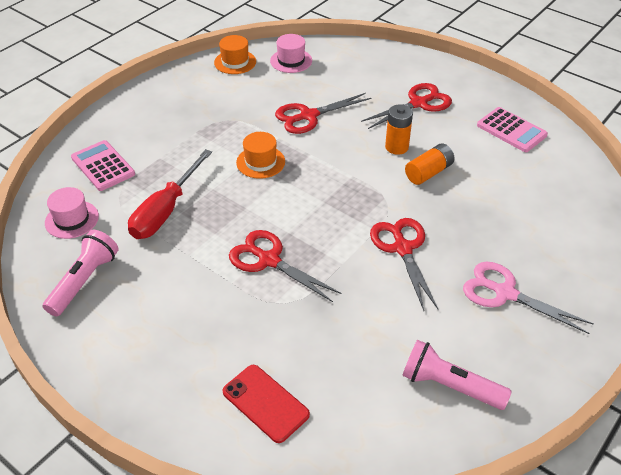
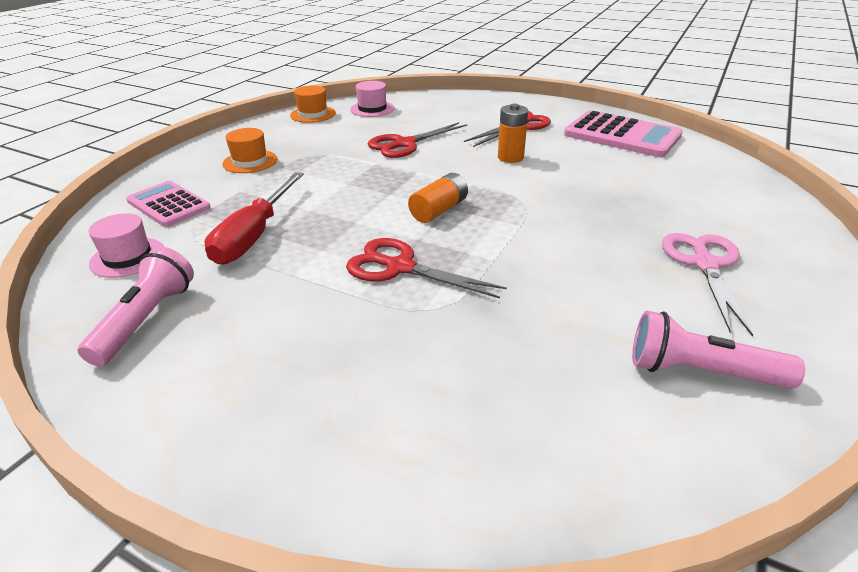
camera: 10 degrees left, 10 degrees down
red phone [222,365,310,443] -> none
orange hat [236,132,285,179] -> orange hat moved to [222,128,277,173]
red scissors [370,218,438,310] -> none
orange battery [405,143,455,185] -> orange battery moved to [408,173,468,223]
pink scissors [463,262,594,334] -> pink scissors turned 75 degrees clockwise [662,233,753,336]
pink calculator [477,107,548,152] -> pink calculator [564,110,683,157], size x1.56

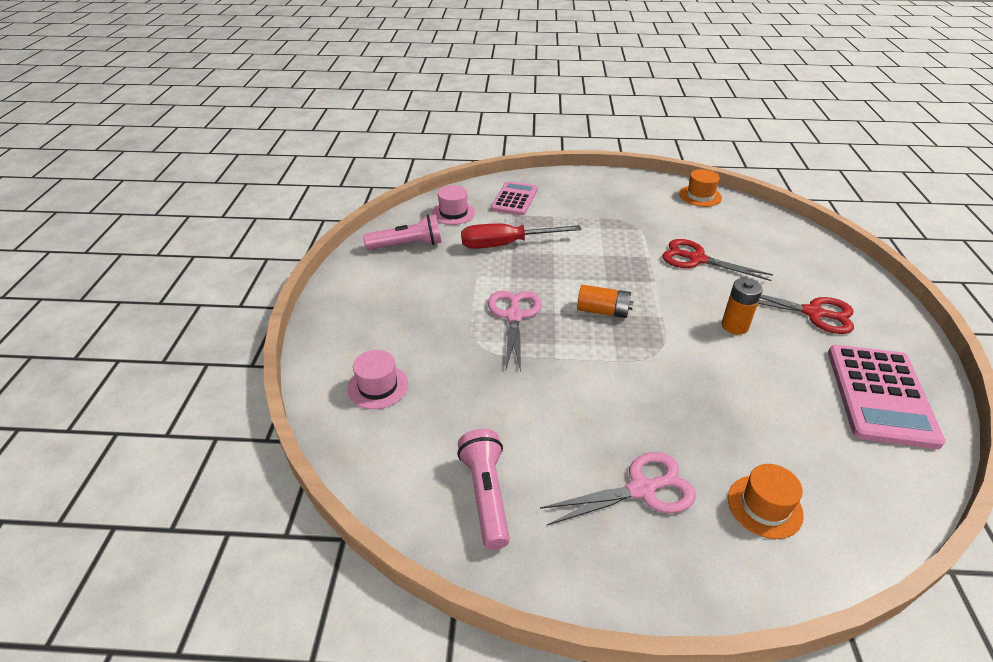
camera: 65 degrees right, 5 degrees up
orange hat [222,128,277,173] -> orange hat moved to [728,464,804,539]
red scissors [346,238,507,298] -> pink scissors [488,291,541,372]
pink hat [350,81,395,117] -> pink hat moved to [347,350,408,409]

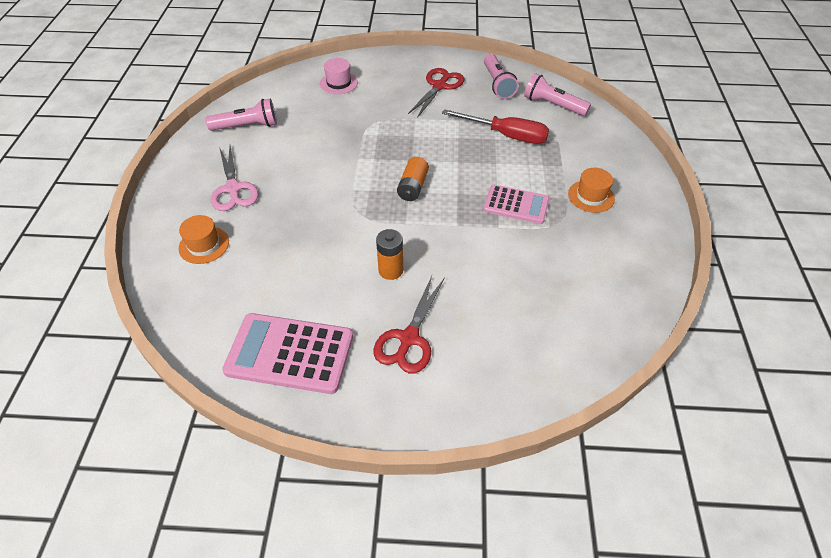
camera: 90 degrees right, 10 degrees up
pink hat [432,185,475,225] -> pink flashlight [524,73,591,116]
red screwdriver [461,224,582,249] -> red screwdriver turned 120 degrees clockwise [442,109,549,144]
pink scissors [488,291,541,372] -> none
pink calculator [491,181,538,215] -> pink calculator moved to [483,184,550,224]
red scissors [662,239,774,281] -> red scissors moved to [408,68,464,118]
orange hat [679,169,722,207] -> orange hat moved to [568,168,615,213]

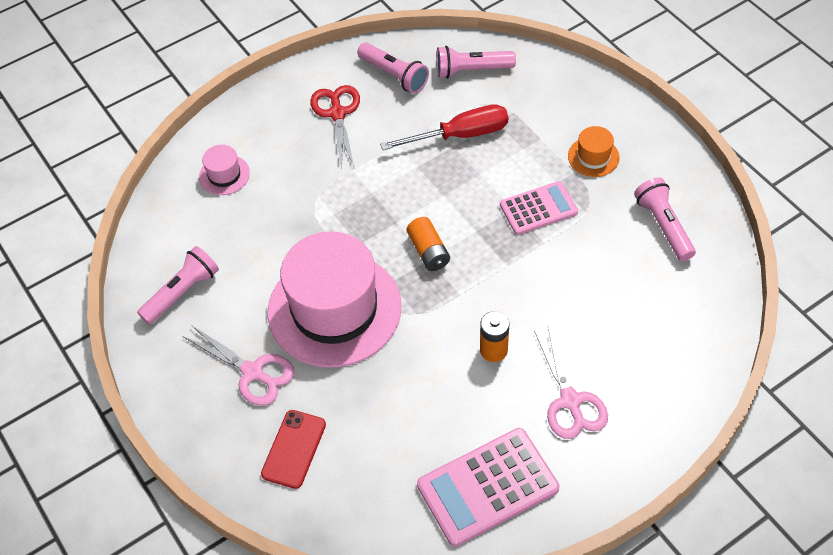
camera: 35 degrees left, 5 degrees up
orange hat [179,215,229,264] -> red phone [261,410,326,489]
red scissors [374,276,444,373] -> pink scissors [534,327,608,439]
none -> pink hat [268,231,402,368]
none -> pink flashlight [634,177,696,261]

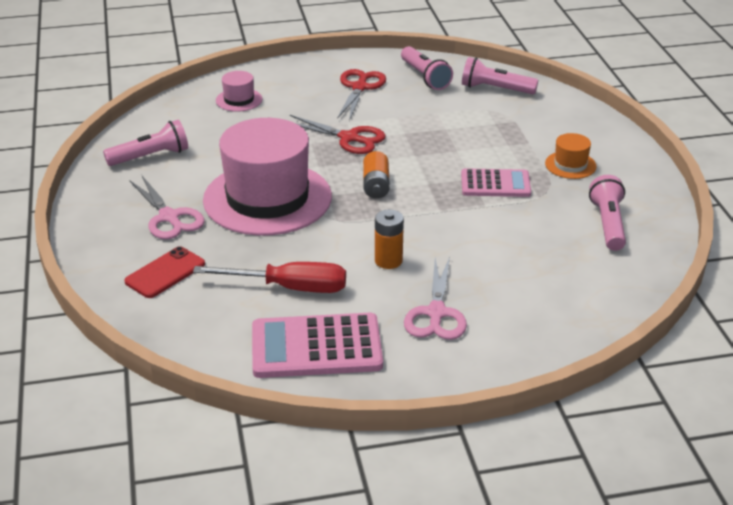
camera: 20 degrees right, 20 degrees down
red screwdriver [380,104,508,150] -> red screwdriver moved to [193,262,346,293]
none -> red scissors [290,115,386,154]

